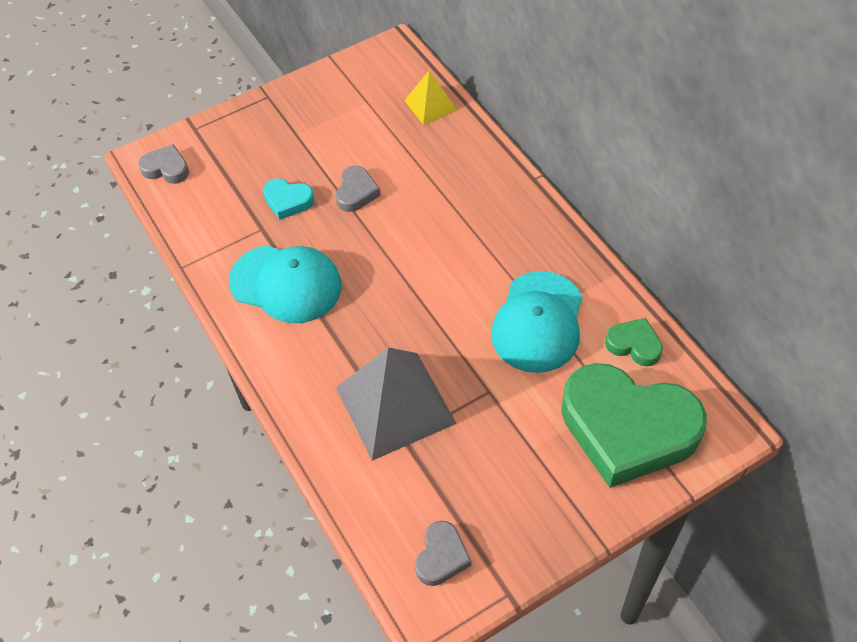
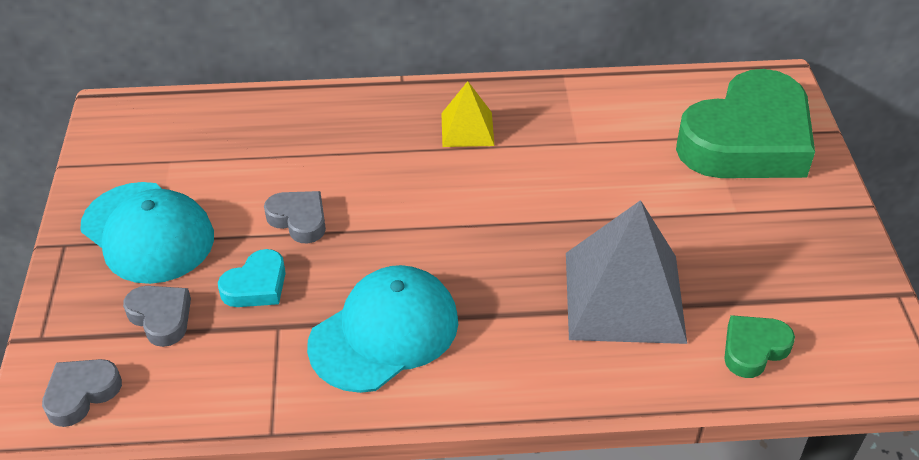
camera: 65 degrees left, 10 degrees down
yellow pyramid [404,71,457,125] -> yellow pyramid moved to [441,81,494,147]
grey heart [415,520,471,586] -> grey heart moved to [123,286,191,347]
turquoise cap [491,271,583,373] -> turquoise cap moved to [80,182,214,284]
green heart [605,318,663,367] -> green heart moved to [724,315,795,378]

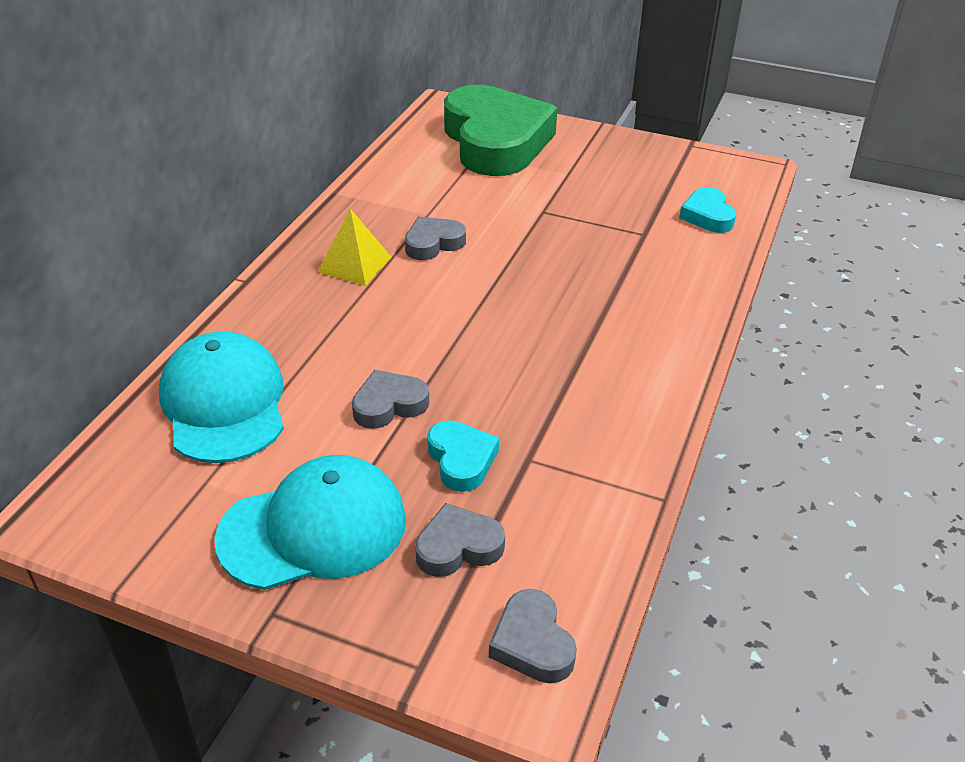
camera: 65 degrees left, 5 degrees down
turquoise cap [307,265,458,393] -> turquoise cap moved to [159,332,284,463]
grey pyramid [566,200,687,344] -> none
green heart [724,315,795,378] -> turquoise heart [679,187,736,233]
none -> grey heart [405,217,466,260]

